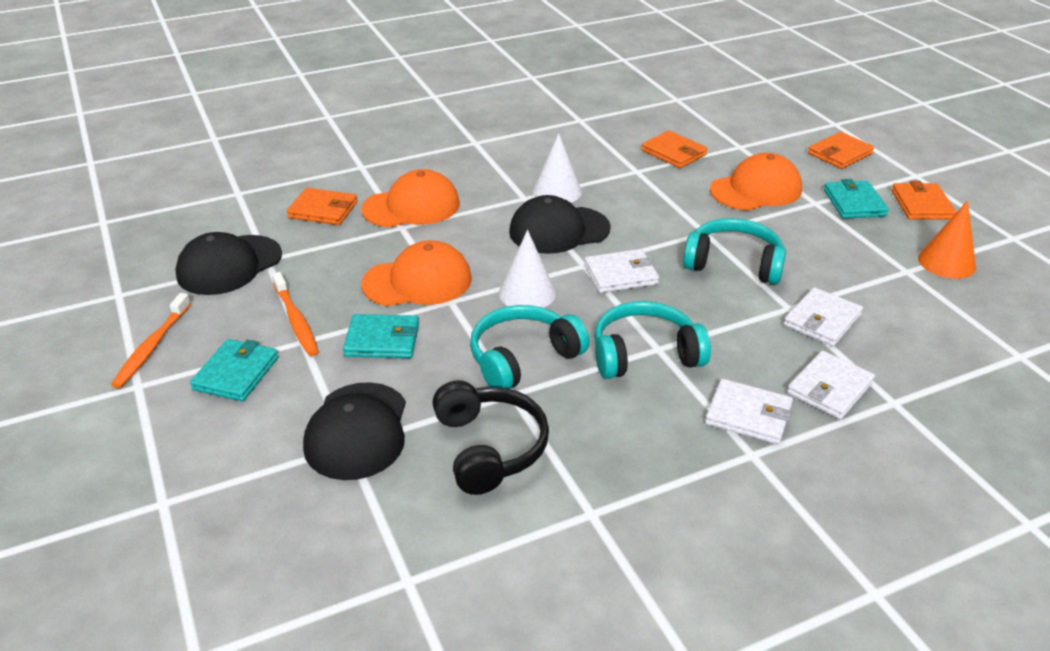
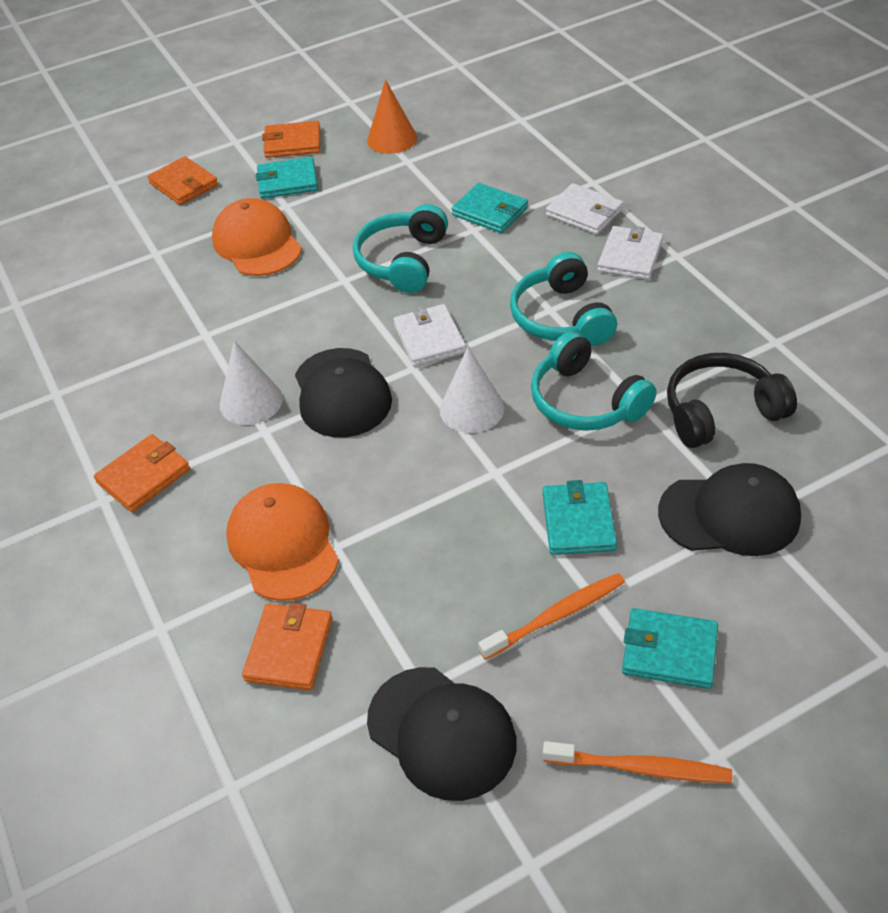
camera: 90 degrees left, 10 degrees up
orange cap [361,240,472,306] -> none
orange wallet [641,131,708,168] -> orange wallet moved to [94,434,190,512]
white wallet [784,287,863,346] -> turquoise wallet [452,183,528,233]

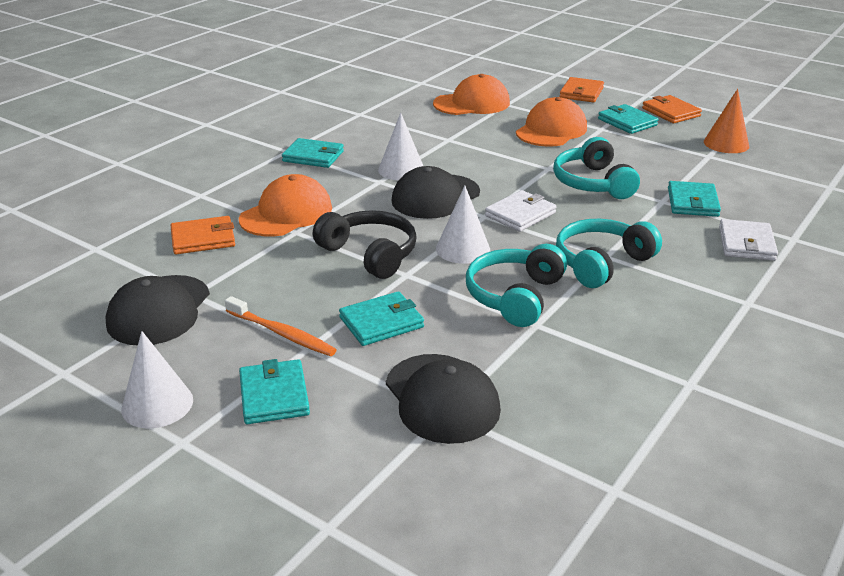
camera: 60 degrees right, 15 degrees down
orange wallet [94,434,190,512] -> turquoise wallet [282,138,344,168]
turquoise headphones [353,204,448,293] -> turquoise headphones turned 90 degrees counterclockwise [553,137,640,199]
orange toothbrush [543,741,732,783] -> white cone [121,331,193,429]
white wallet [597,226,663,280] -> none
black headphones [667,353,797,448] -> black headphones moved to [313,210,417,279]
none -> orange cap [433,74,510,115]

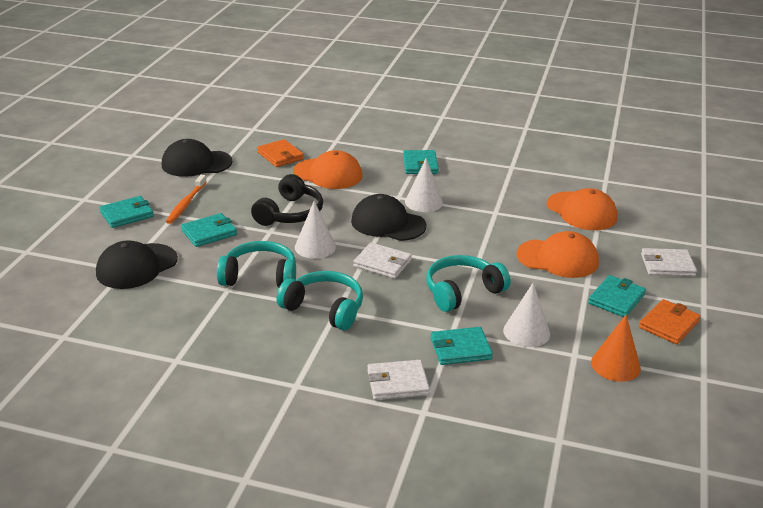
camera: 70 degrees right, 0 degrees up
white cone [121,331,193,429] -> white cone moved to [503,283,550,347]
turquoise wallet [339,291,424,346] -> turquoise wallet turned 75 degrees counterclockwise [181,213,237,247]
orange wallet [559,77,604,103] -> white wallet [641,248,697,277]

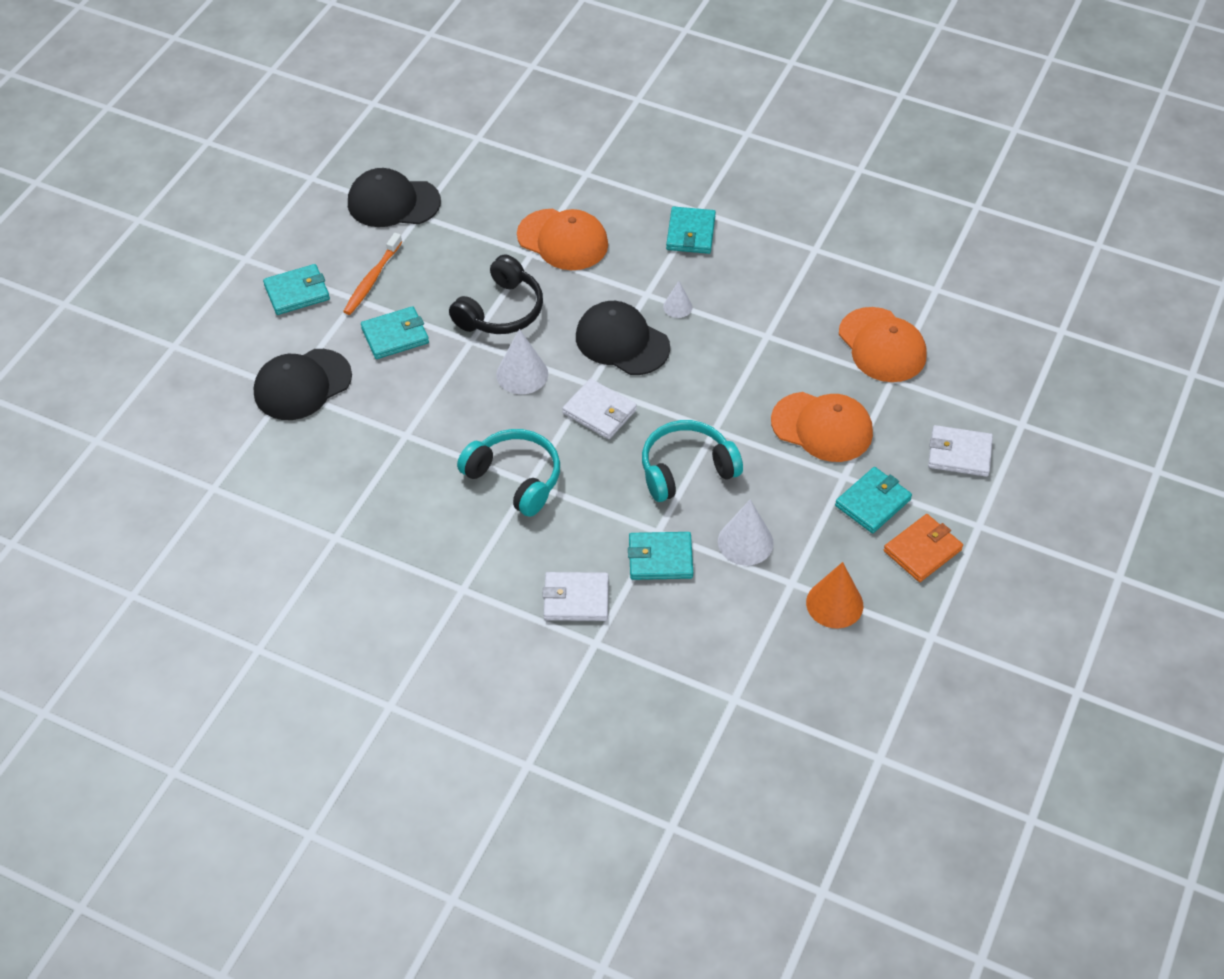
camera: 10 degrees right, 20 degrees up
turquoise headphones [217,241,296,288] -> none
orange wallet [257,139,304,167] -> none
white cone [405,158,443,212] -> white cone [663,281,692,318], size x0.58

